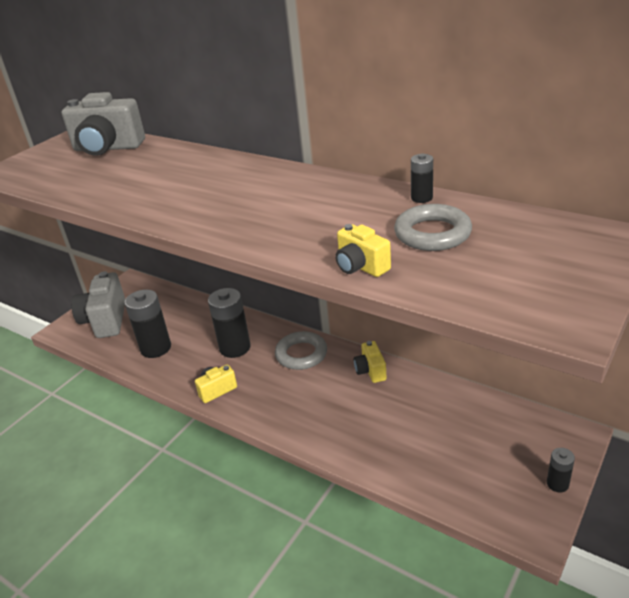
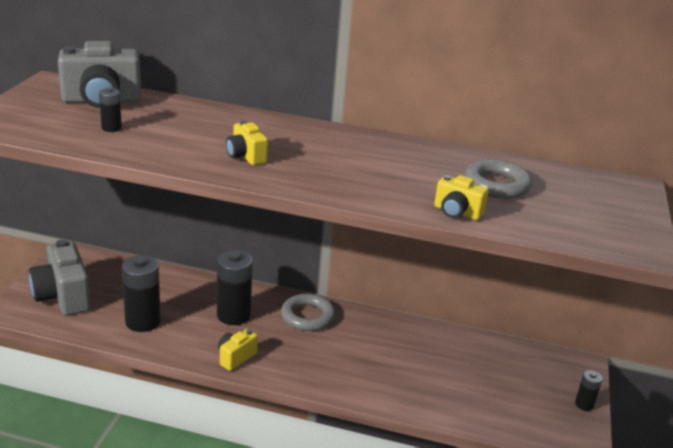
camera: 25 degrees left, 5 degrees down
yellow camera [354,341,386,383] -> yellow camera moved to [226,120,268,165]
black battery [411,154,433,203] -> black battery moved to [99,88,122,132]

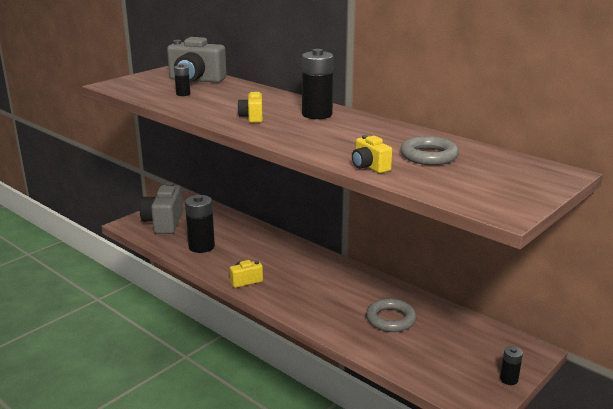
camera: 30 degrees right, 5 degrees down
black battery [217,250,252,325] -> black battery moved to [302,49,333,119]
grey ring [281,294,335,331] -> grey ring moved to [366,299,417,332]

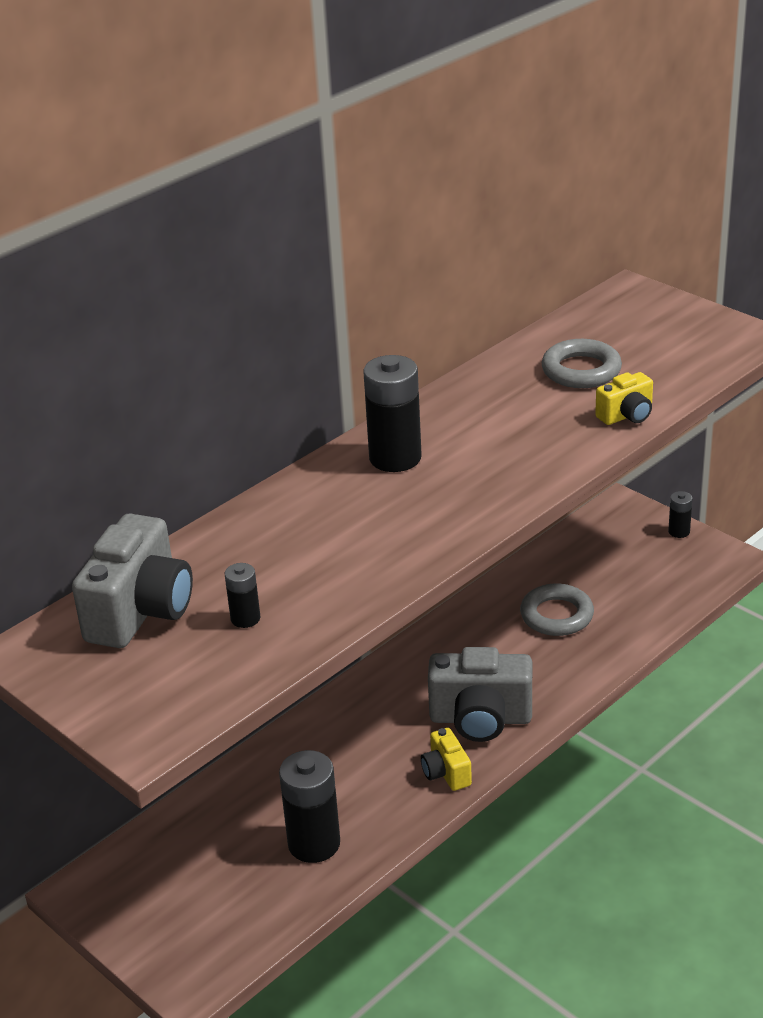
camera: 85 degrees left, 10 degrees up
grey camera [140,182,183,234] -> grey camera moved to [428,647,532,742]
yellow camera [237,91,263,123] -> none

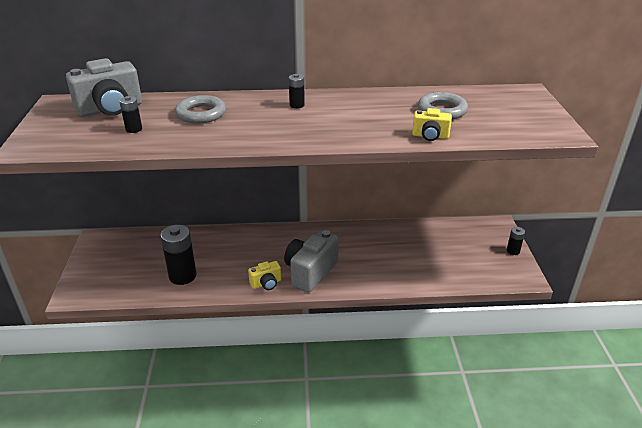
camera: 40 degrees right, 0 degrees up
black battery [363,355,422,472] -> black battery [289,74,305,108], size x0.50
yellow camera [421,728,472,791] -> yellow camera turned 135 degrees counterclockwise [248,261,281,290]
grey camera [428,647,532,742] -> grey camera turned 75 degrees clockwise [284,230,339,293]
grey ring [520,584,594,636] -> grey ring moved to [175,95,226,124]

